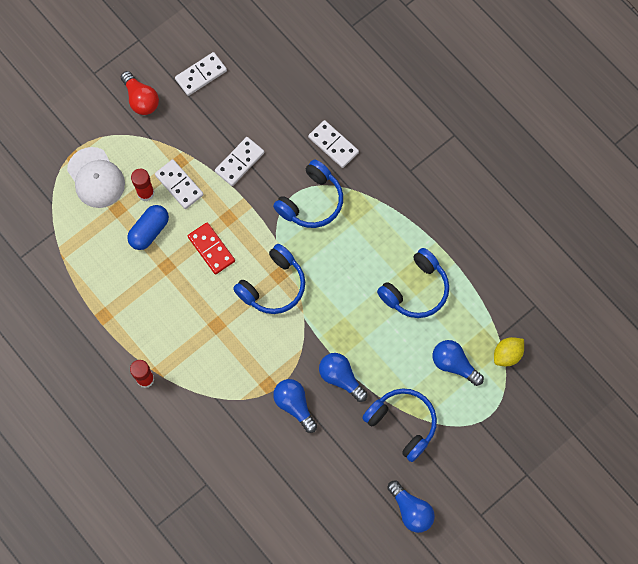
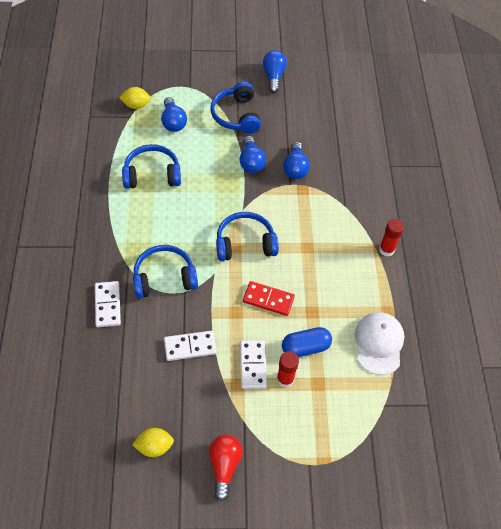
camera: 145 degrees left, 15 degrees down
white cap [67,147,125,208] -> white cap moved to [355,312,404,375]
white domino [175,52,227,96] -> yellow lemon [132,428,174,457]
red domino [188,222,235,275] -> red domino turned 75 degrees counterclockwise [243,281,295,316]

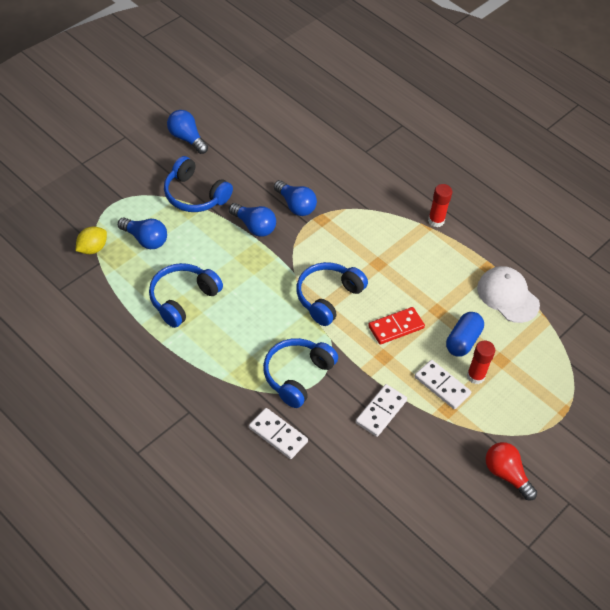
camera: 45 degrees left, 5 degrees down
yellow lemon [132,428,174,457] -> none

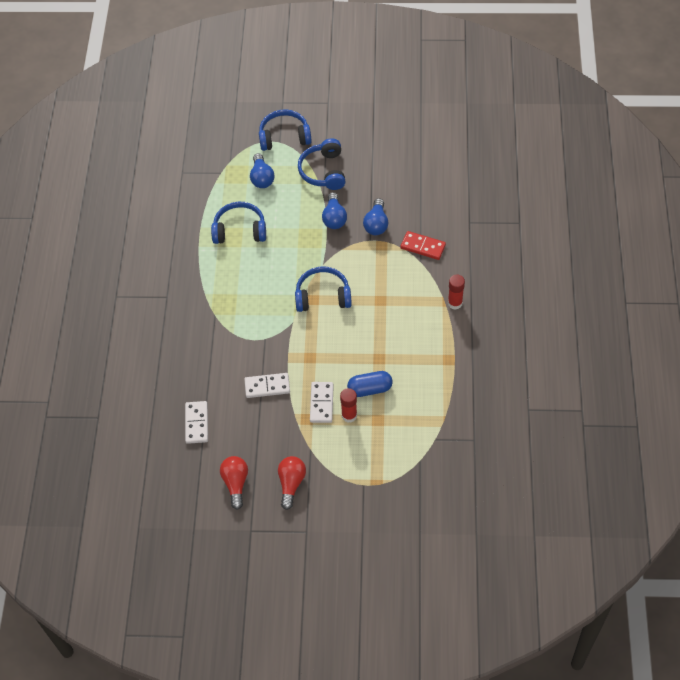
camera: 55 degrees right, 5 degrees up
yellow lemon [76,227,107,254] -> none
blue light bulb [167,110,208,154] -> none
white domino [249,408,308,459] -> white domino moved to [185,401,208,444]
blue headphones [263,338,338,408] -> blue headphones moved to [259,109,312,151]
red domino [368,307,425,345] -> red domino moved to [400,231,446,260]
white cap [477,266,540,323] -> none
none -> red light bulb [220,456,248,510]

